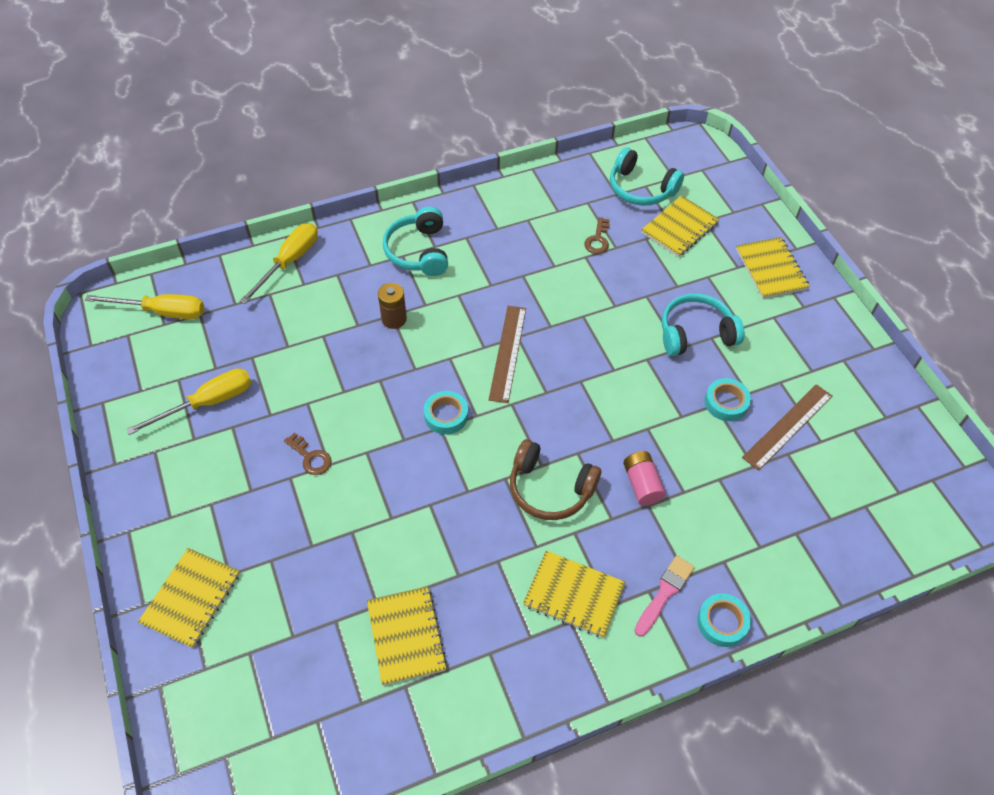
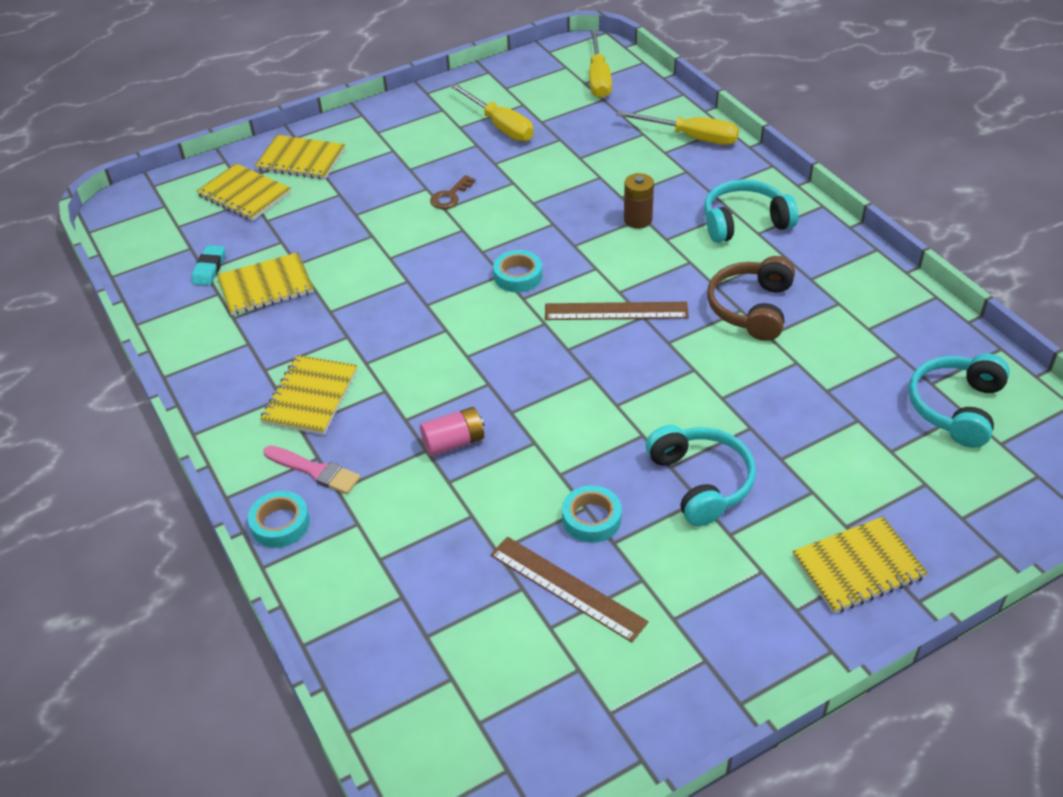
camera: 85 degrees right, 10 degrees down
brown headphones [510,439,601,520] -> brown headphones moved to [707,256,795,341]
brown key [584,217,610,254] -> none
yellow notebook [641,196,720,257] -> yellow notebook moved to [196,163,291,221]
none -> turquoise eraser [192,245,225,285]

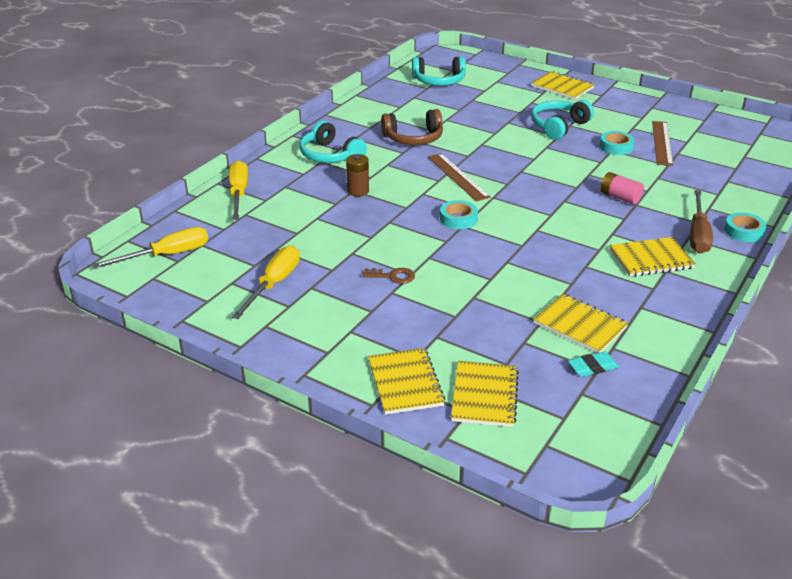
camera: 120 degrees left, 10 degrees down
pink brush [263,445,360,494] -> brown screwdriver [690,190,713,254]

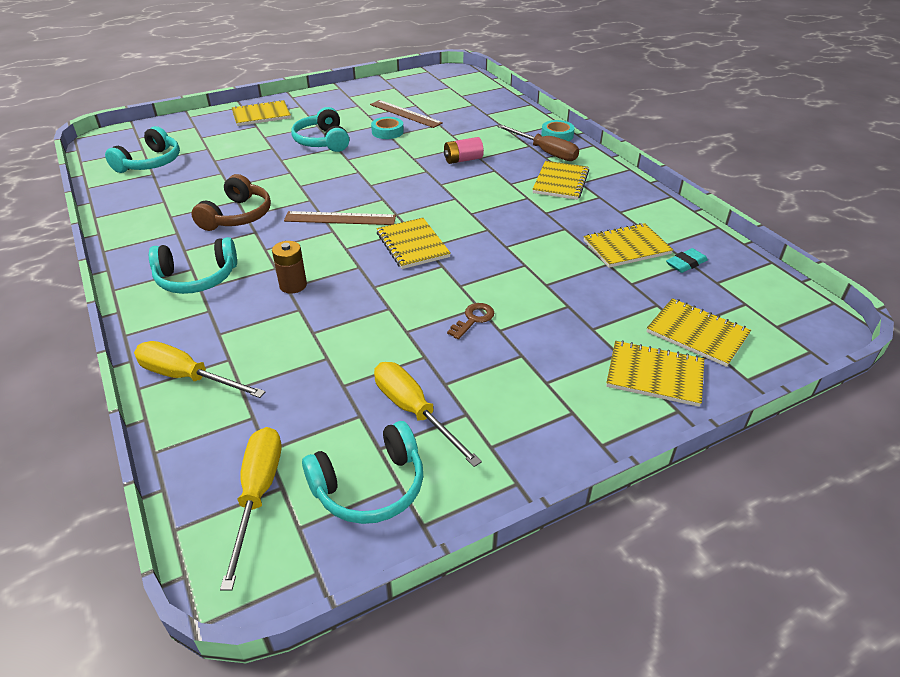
camera: 60 degrees left, 5 degrees up
turquoise tape [440,200,478,229] -> yellow notebook [377,218,451,269]
turquoise eraser [568,352,619,377] -> turquoise eraser turned 45 degrees clockwise [666,248,708,273]
none -> turquoise headphones [302,421,423,524]

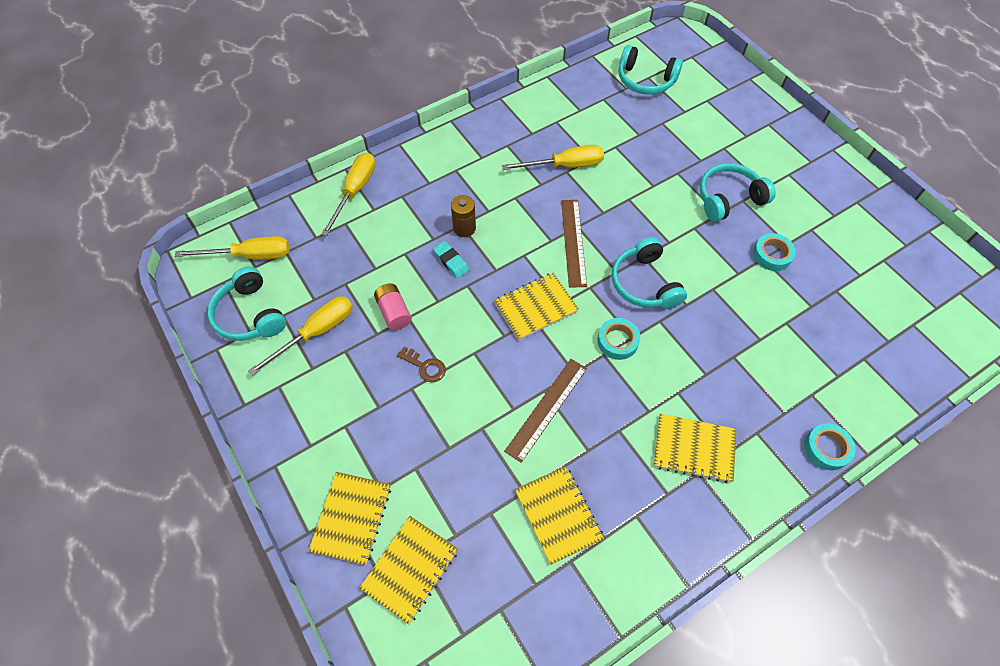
camera: 85 degrees right, 20 degrees up
turquoise headphones [149,237,237,294] -> turquoise headphones moved to [612,237,687,309]
brown headphones [192,174,271,231] -> yellow screwdriver [502,145,604,170]
yellow notebook [232,100,291,126] -> none
brown ruler [370,100,443,128] -> brown ruler moved to [504,359,587,463]
pink battery [444,137,484,164] -> pink battery moved to [374,283,412,330]
brown screwdriver [497,124,579,161] -> none
turquoise eraser [666,248,708,273] -> turquoise eraser moved to [433,241,469,278]
none -> turquoise tape [597,318,641,360]

